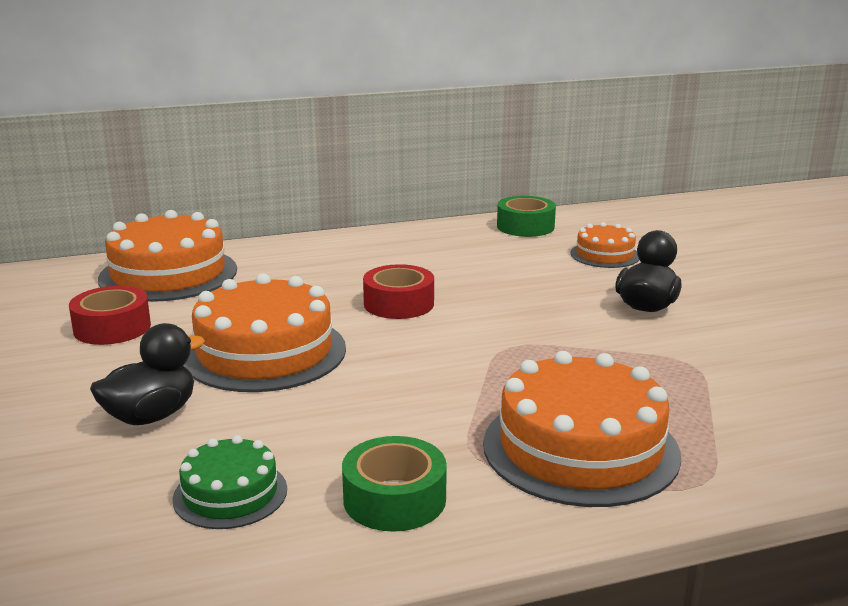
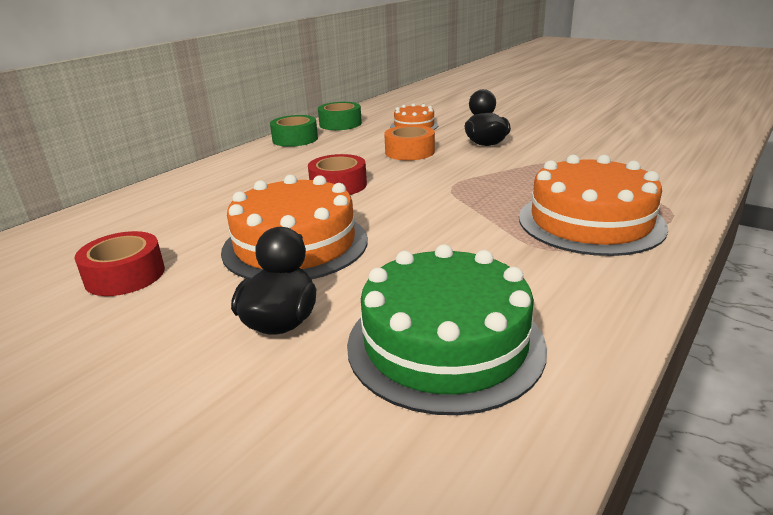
camera: 35 degrees left, 5 degrees up
orange cake [98,210,237,302] -> none
green cake [172,435,287,529] -> green cake [347,244,547,415], size x1.87
green tape [342,436,447,532] -> green tape moved to [270,115,318,147]
none -> orange tape [384,125,435,161]

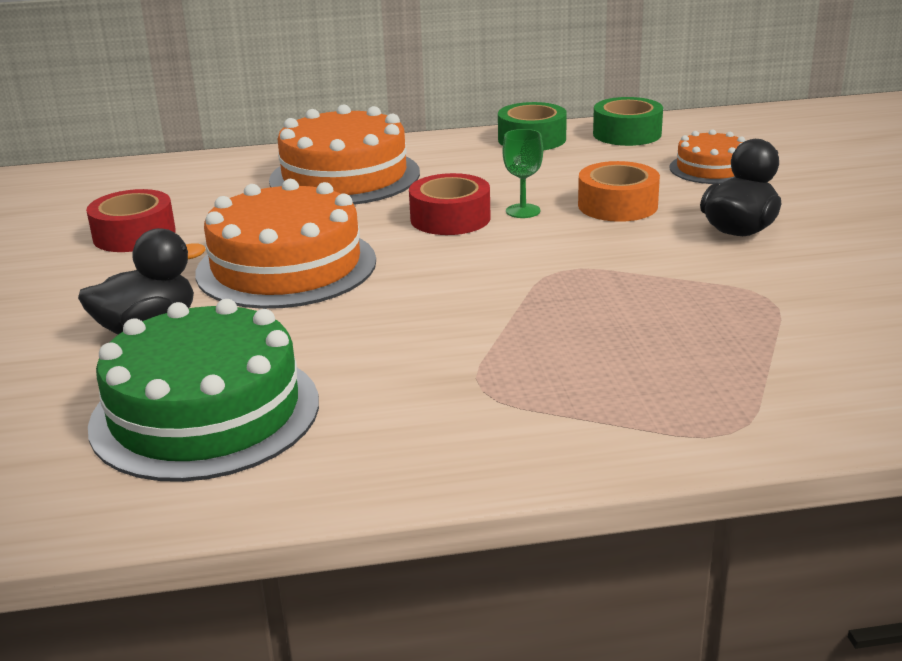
camera: 45 degrees right, 0 degrees up
orange cake [519,155,668,256] -> orange cake moved to [269,104,420,205]
none -> green goblet [503,129,543,218]

